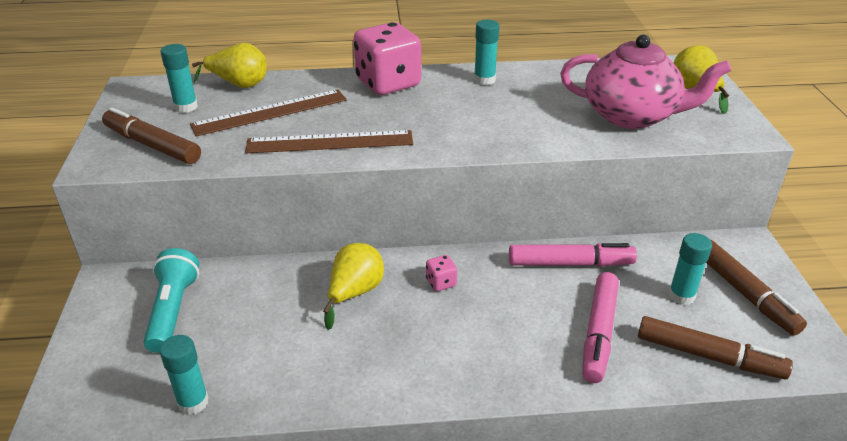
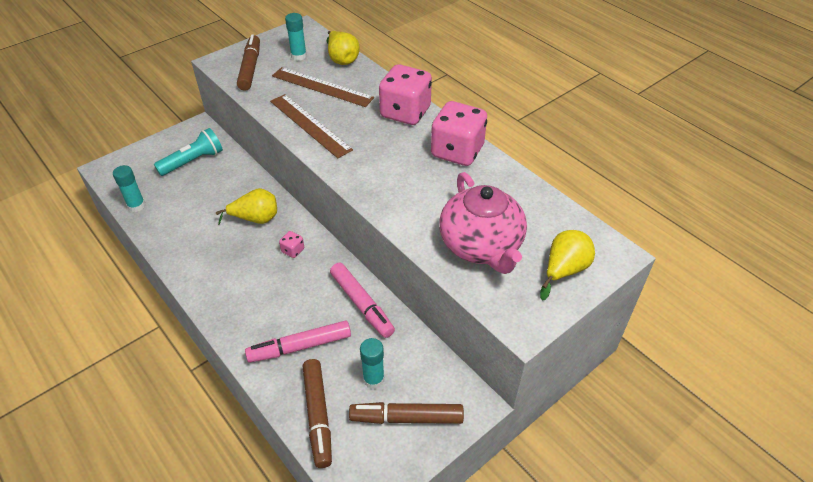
camera: 55 degrees right, 10 degrees up
turquoise glue stick [474,20,500,85] -> pink dice [431,101,487,166]
brown marker [706,240,807,336] -> brown marker turned 60 degrees clockwise [349,402,464,424]

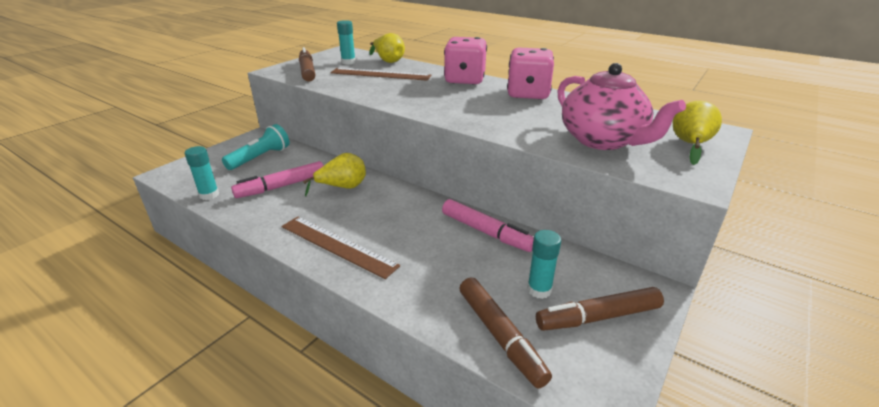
camera: 15 degrees left, 15 degrees down
pink marker [245,320,351,363] -> pink marker moved to [231,161,324,198]
brown ruler [270,94,353,158] -> brown ruler moved to [281,217,400,279]
pink dice [279,231,304,258] -> none

